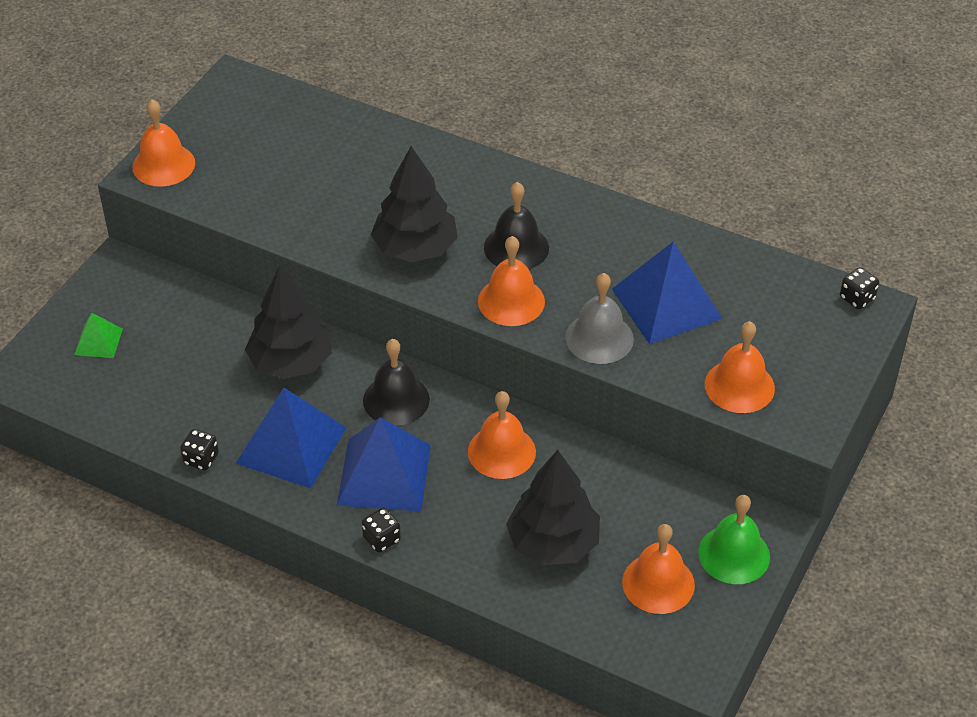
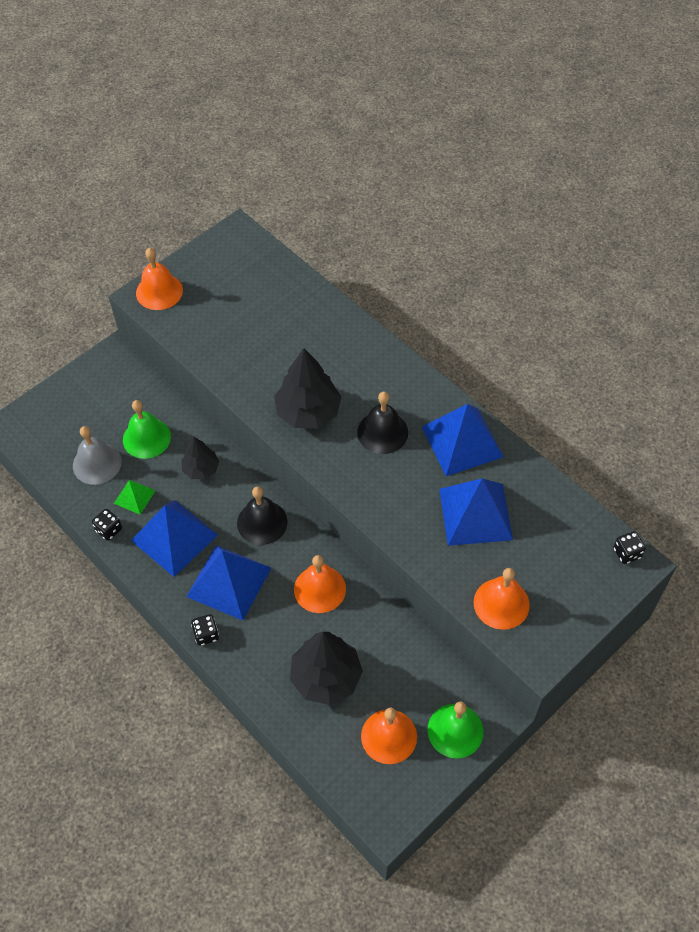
camera: 20 degrees right, 10 degrees up
green pyramid [74,313,123,358] -> green pyramid moved to [114,480,156,514]
black tree [245,266,332,379] -> black tree [181,437,219,479], size x0.59
orange bell [478,236,545,326] -> none
grey bell [565,273,634,364] -> grey bell moved to [73,426,122,485]
none -> green bell [123,400,171,459]
none -> blue pyramid [422,404,504,476]

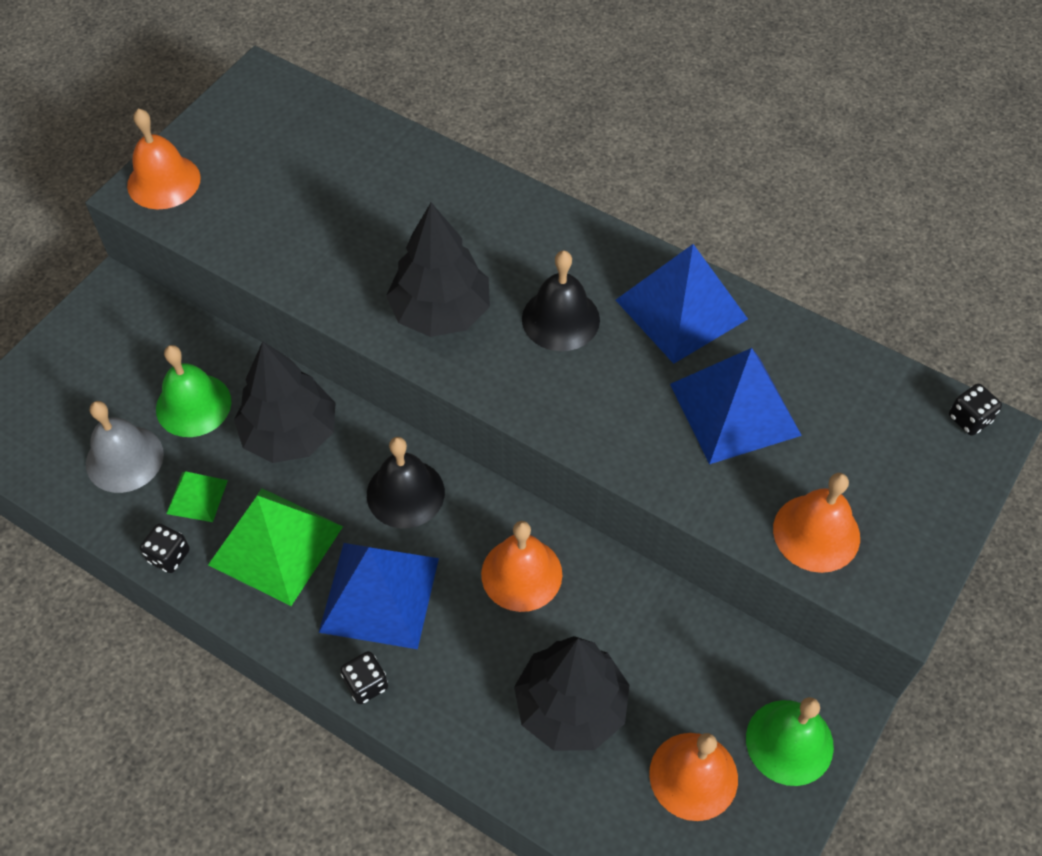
camera: 15 degrees left, 0 degrees up
blue pyramid [131,500,218,577] -> green pyramid [208,488,343,606]
black tree [181,437,219,479] -> black tree [234,341,336,463], size x1.70

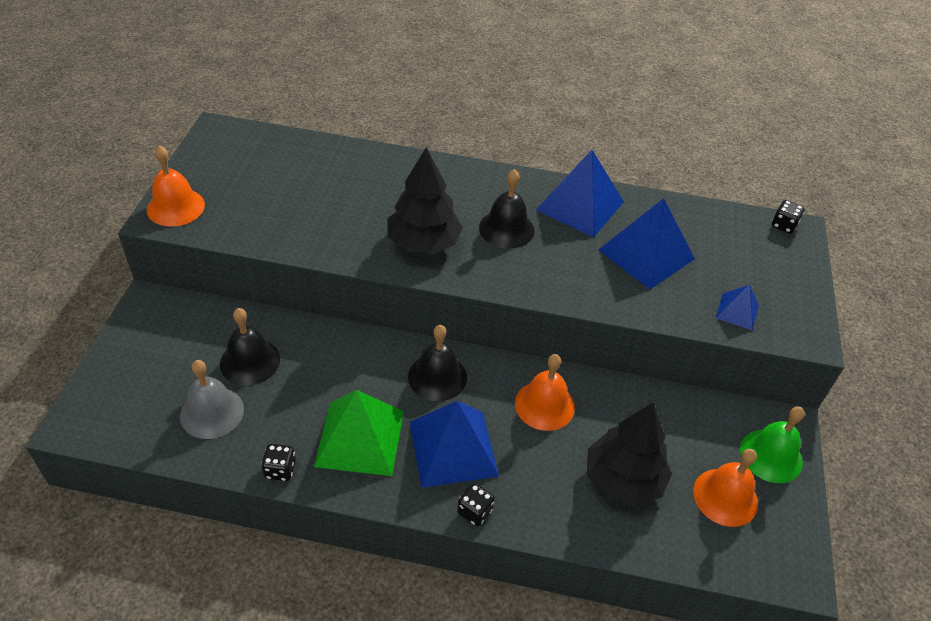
camera: 25 degrees left, 10 degrees down
green bell [156,345,231,437] -> black bell [220,308,280,385]
green pyramid [166,471,228,522] -> none
black tree [234,341,336,463] -> none
orange bell [773,473,860,573] -> blue pyramid [716,285,759,331]

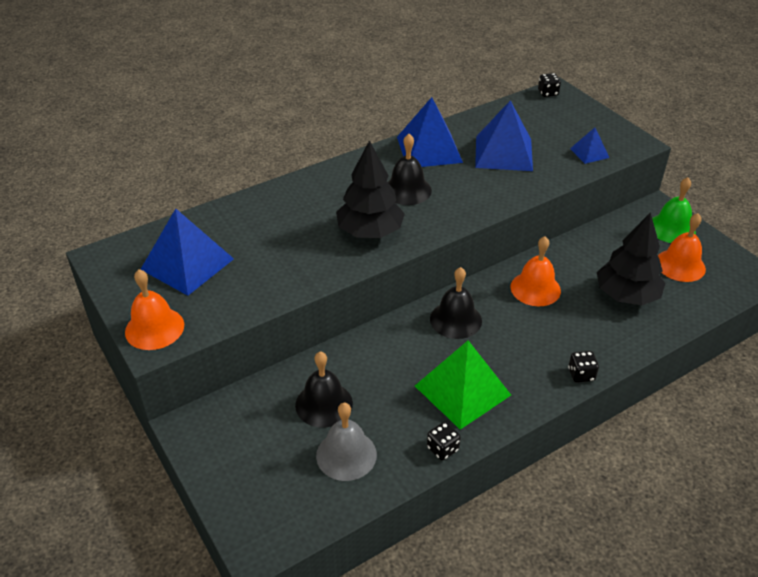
camera: 40 degrees left, 5 degrees down
blue pyramid [410,401,499,488] -> blue pyramid moved to [140,209,234,296]

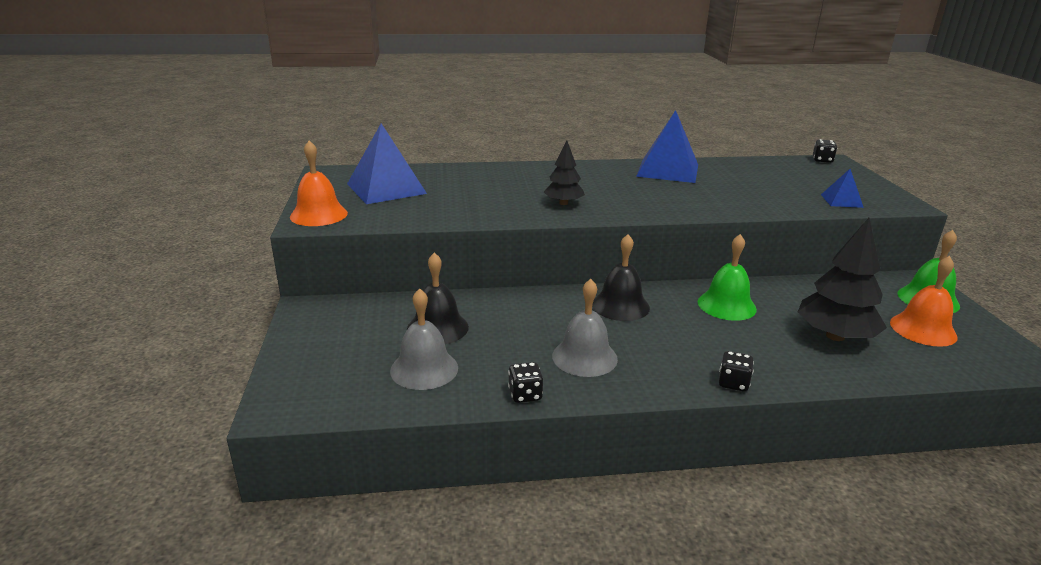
camera: 25 degrees right, 15 degrees down
black tree [336,140,405,238] -> black tree [544,141,585,205], size x0.59
black bell [388,134,432,205] -> none
green pyramid [415,340,511,430] -> grey bell [552,279,618,377]
blue pyramid [475,100,533,171] -> none
orange bell [511,236,561,306] -> green bell [698,234,757,321]

